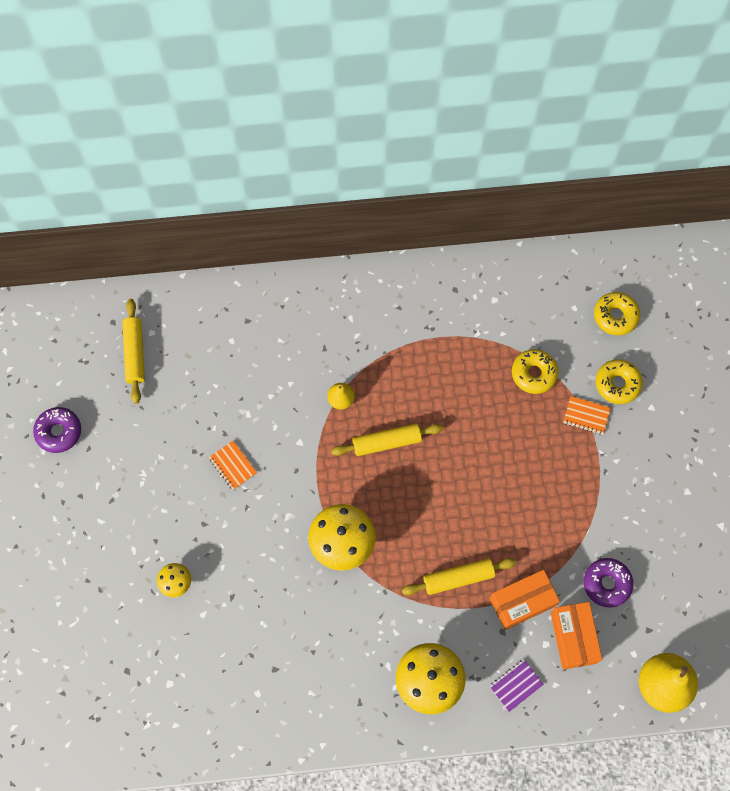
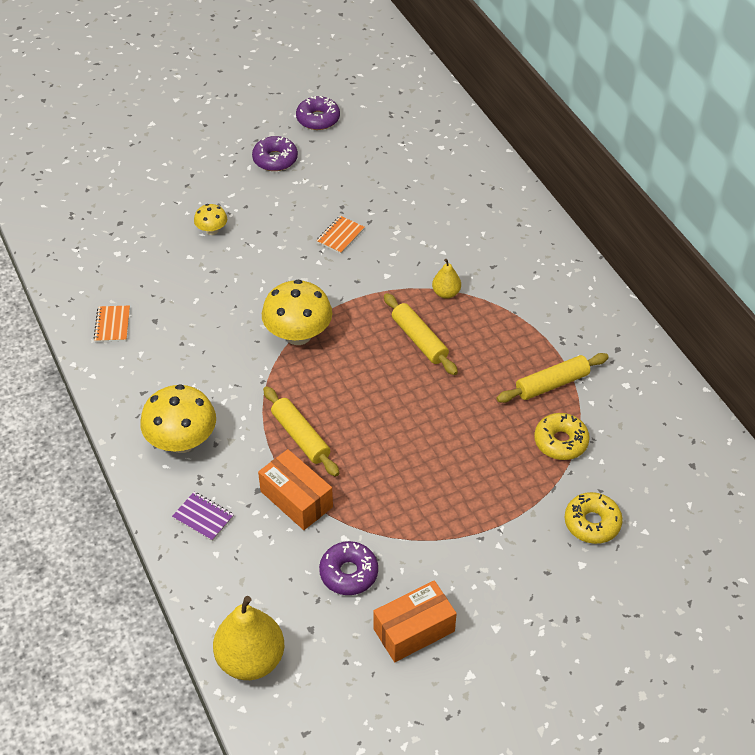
camera: 70 degrees right, 20 degrees down
yellow rolling pin [122,299,145,404] -> yellow rolling pin moved to [497,353,609,403]
orange box [551,602,602,669] -> orange box moved to [373,580,457,662]
orange notebook [563,396,611,435] -> orange notebook moved to [94,305,130,342]
yellow donut [594,292,640,335] -> none
none -> purple donut [252,136,298,171]

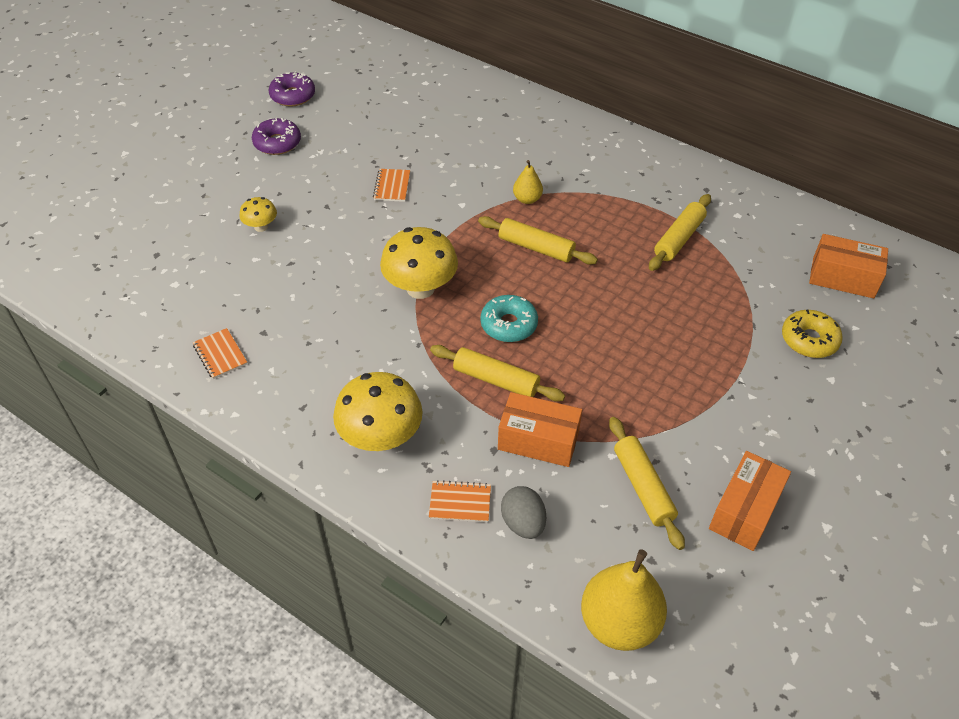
camera: 30 degrees left, 0 degrees up
purple notebook [172,492,234,541] -> orange notebook [429,480,491,522]
purple donut [319,541,378,595] -> yellow rolling pin [609,417,685,550]
yellow donut [534,413,590,460] -> none
none -> turquoise donut [480,295,538,342]
none -> grey egg [501,486,546,539]
none -> orange box [809,234,888,299]

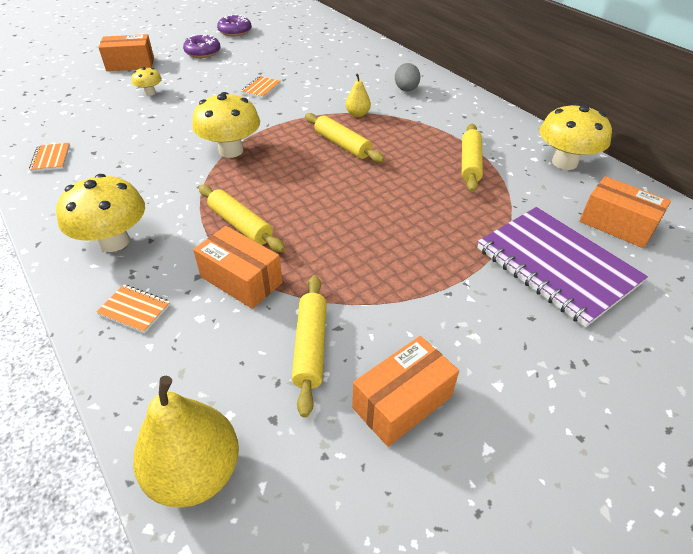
camera: 20 degrees right, 5 degrees down
turquoise donut [480,295,538,342] -> none
grey egg [501,486,546,539] -> grey egg moved to [395,63,420,91]
yellow rolling pin [649,194,711,271] -> yellow rolling pin turned 45 degrees counterclockwise [462,124,483,192]
yellow donut [782,309,843,358] -> purple notebook [477,207,648,327]
none -> orange box [98,34,154,71]
none -> yellow mushroom [540,103,612,170]

